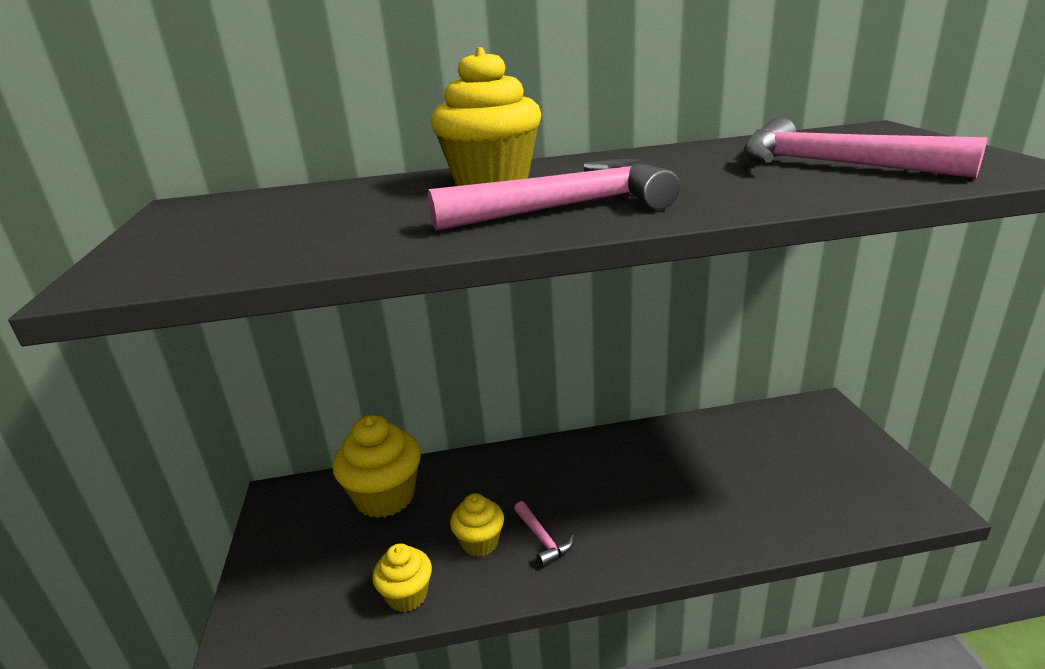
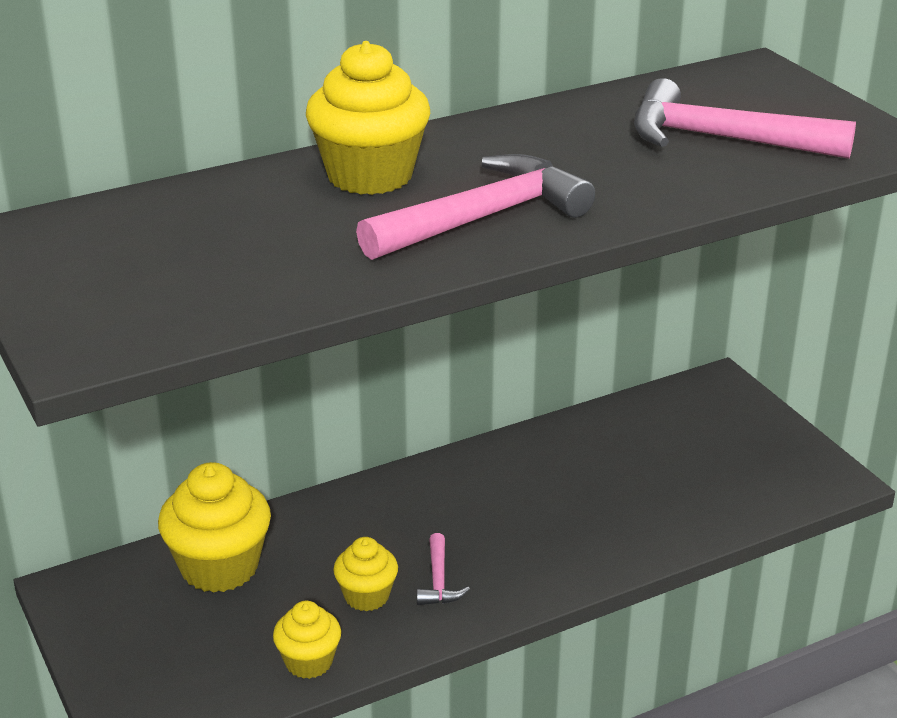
camera: 20 degrees left, 5 degrees up
pink hammer [514,501,574,567] -> pink hammer turned 45 degrees clockwise [417,533,470,605]

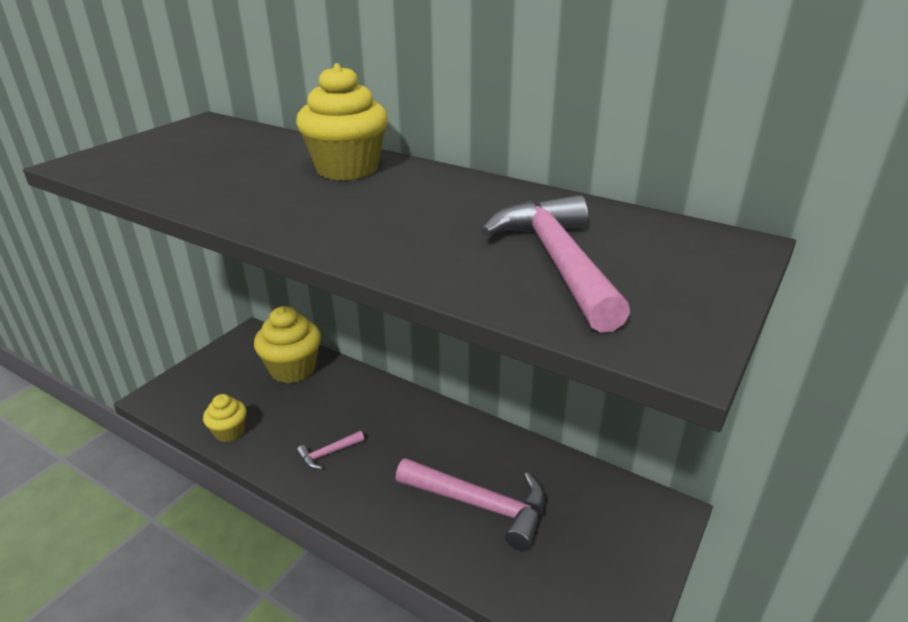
camera: 60 degrees right, 0 degrees up
yellow cupcake [333,537,398,611] -> none
pink hammer [356,154,595,260] -> pink hammer moved to [395,458,545,551]

